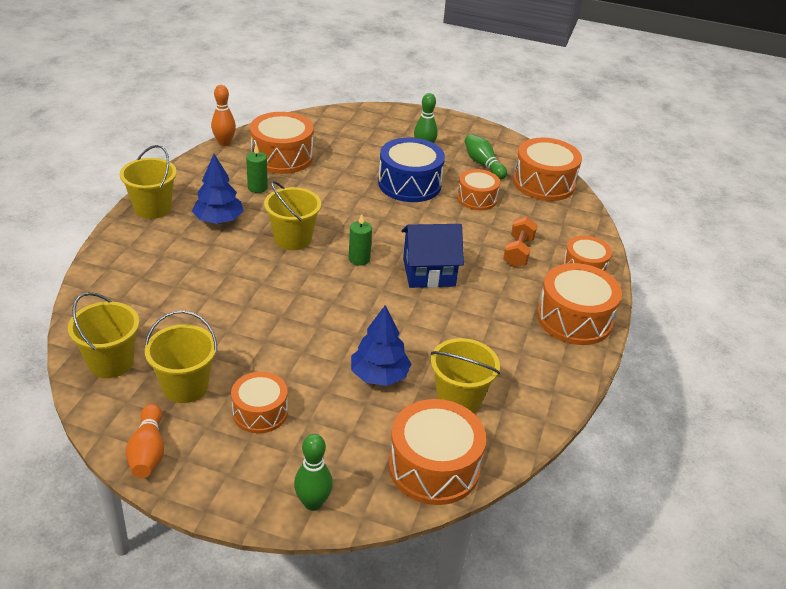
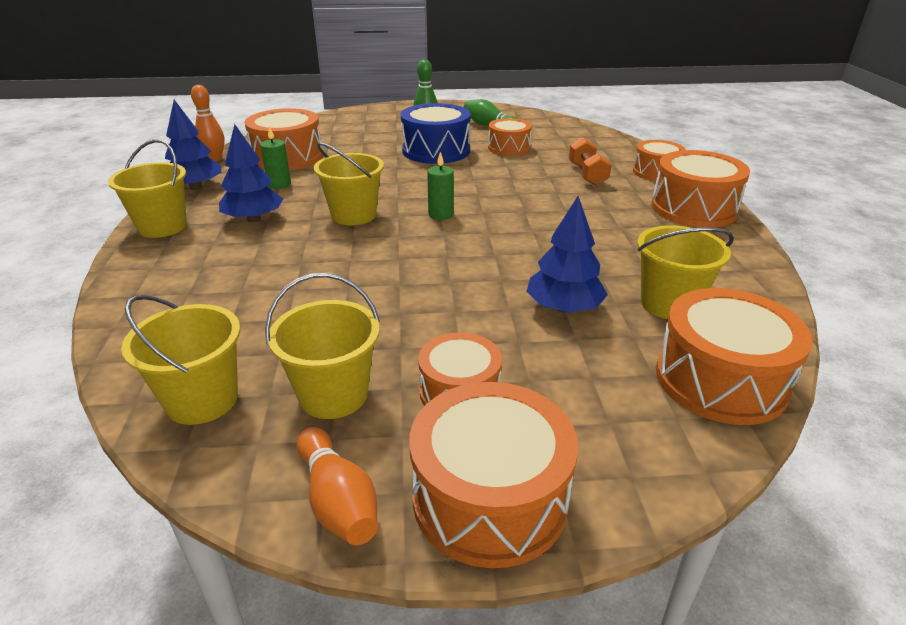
camera: 20 degrees left, 5 degrees down
green bowling pin [294,434,333,511] -> none
blue house [401,224,464,288] -> none
orange drum [513,138,582,201] -> orange drum moved to [409,382,578,568]
none -> blue tree [165,100,221,190]

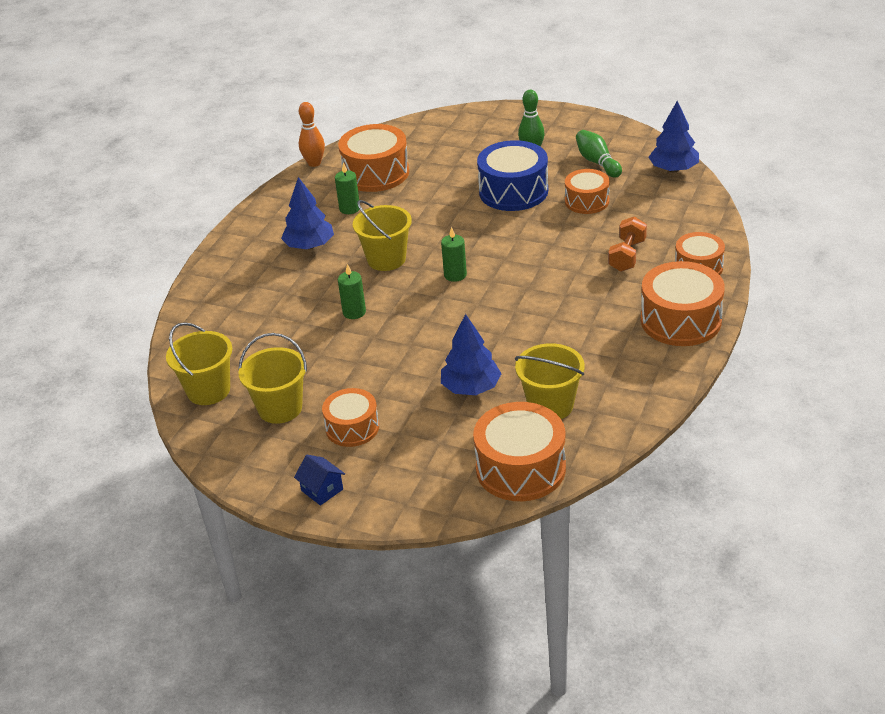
camera: 30 degrees right, 5 degrees up
yellow bucket [108,139,187,238] -> none
blue tree [165,100,221,190] -> blue tree moved to [649,101,699,172]
orange bowling pin [297,427,378,545] -> none
orange drum [409,382,578,568] -> blue house [294,455,345,506]
none -> green candle [338,264,366,319]

